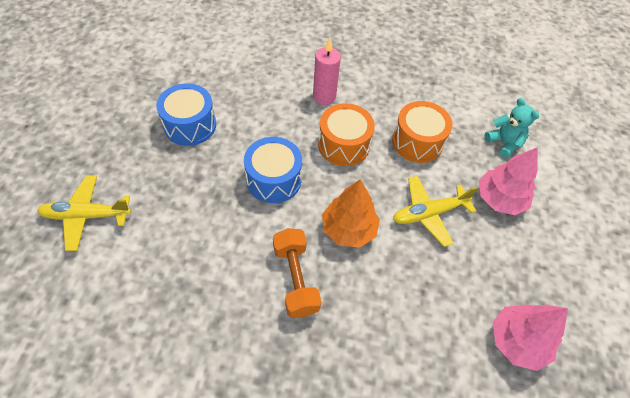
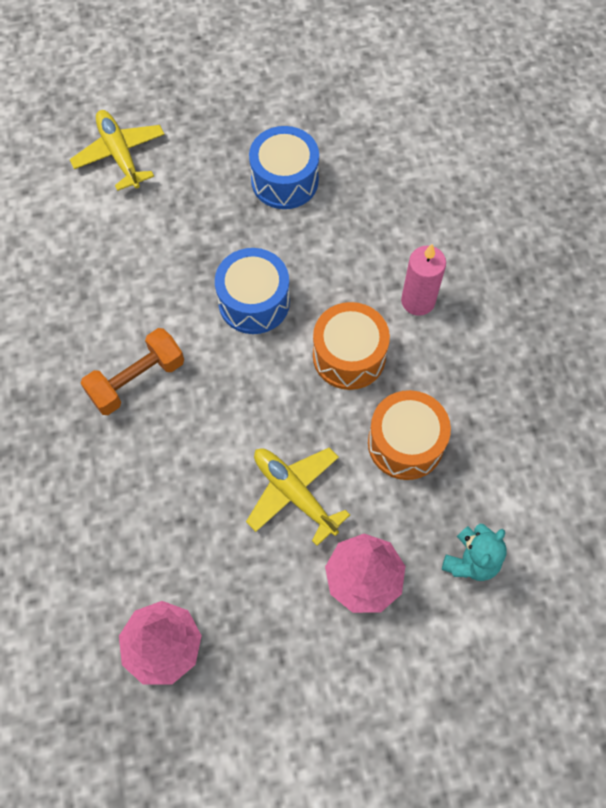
camera: 70 degrees right, 10 degrees up
orange tree [322,179,380,247] -> none

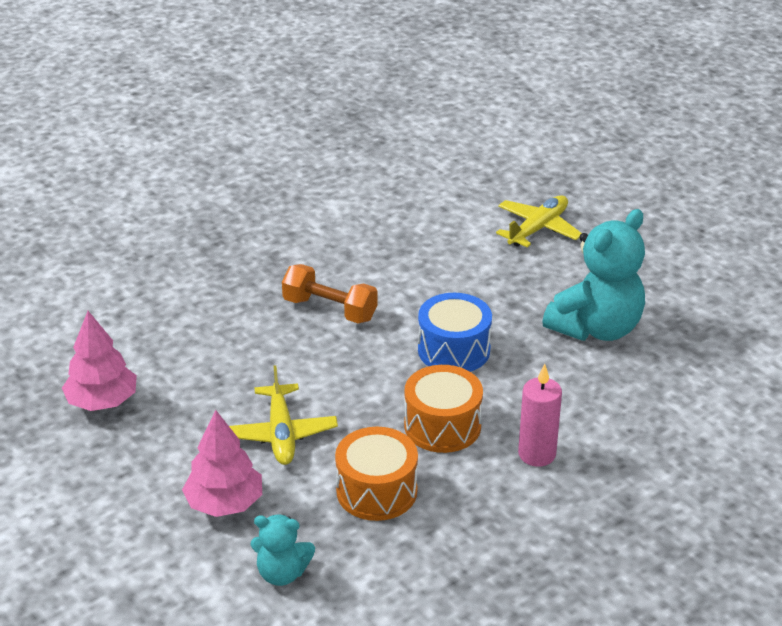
camera: 65 degrees right, 30 degrees down
yellow plane [246,448,350,546] -> yellow plane turned 150 degrees clockwise [229,365,338,465]
blue drum [249,126,319,209] -> turquoise teddy bear [542,209,645,341]

